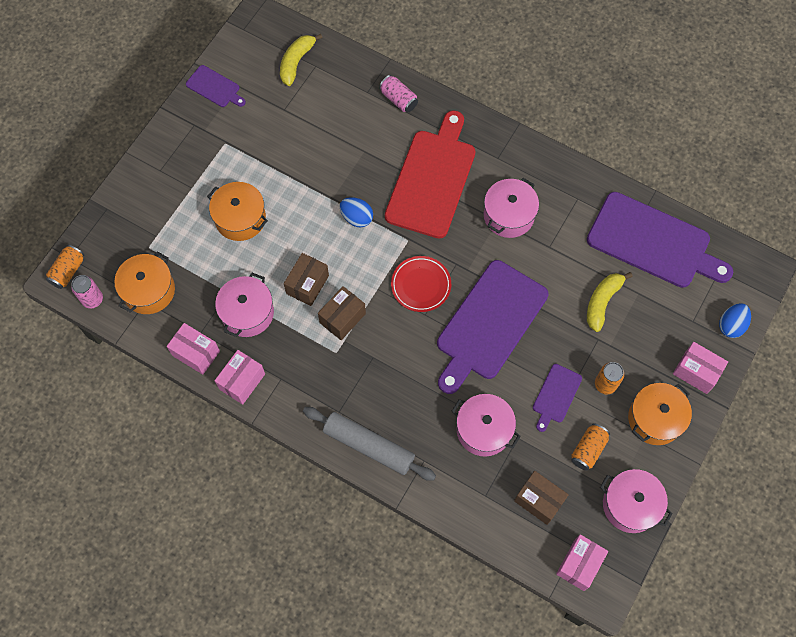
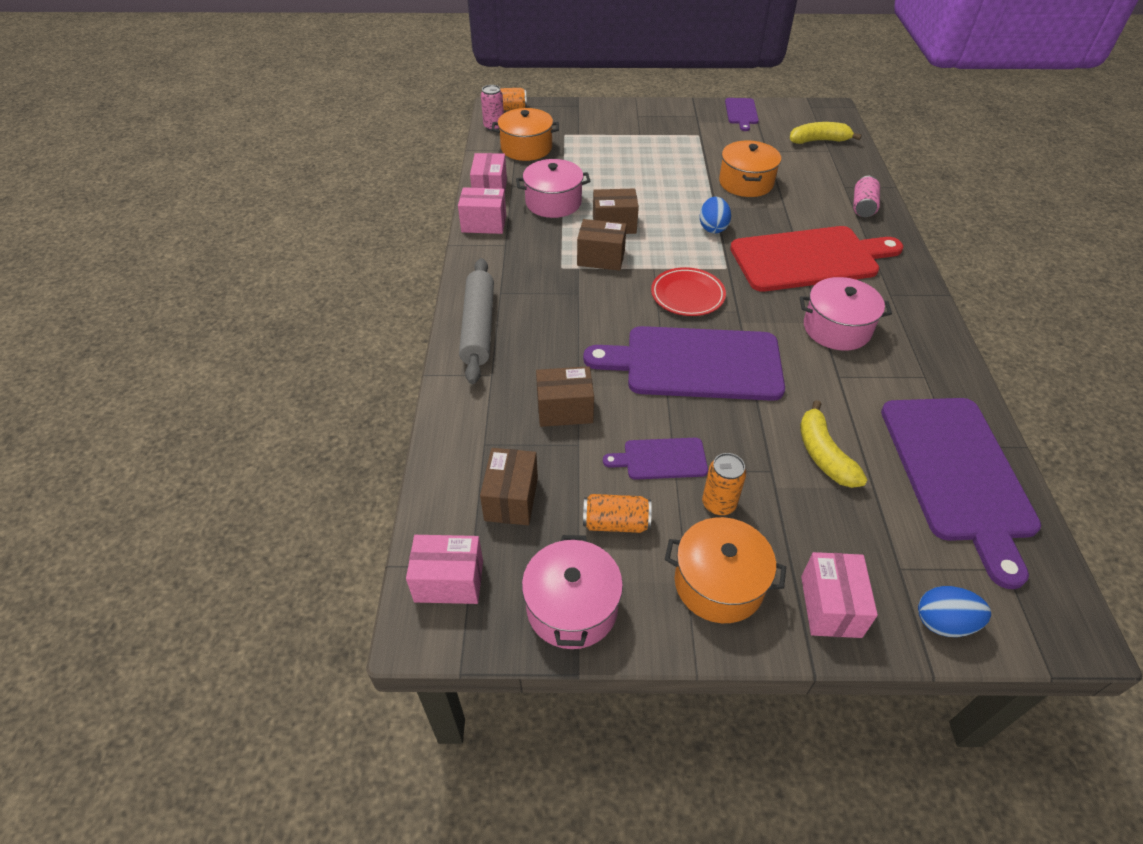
camera: 60 degrees right, 20 degrees down
orange pot [207,182,268,241] -> orange pot moved to [719,140,781,197]
pink pot [452,394,521,457] -> brown box [536,366,594,427]
yellow banana [587,272,633,332] -> yellow banana turned 105 degrees counterclockwise [800,400,867,488]

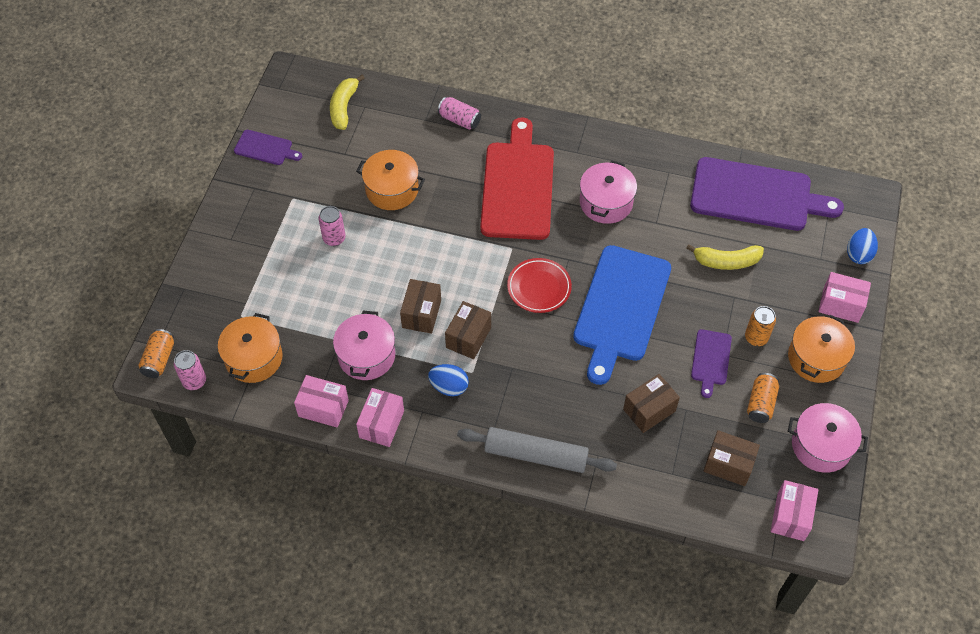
camera: 75 degrees left, 10 degrees up
brown box [536,366,594,427] -> brown box turned 45 degrees clockwise [623,374,680,433]
purple cutting board [583,326,785,401] -> blue cutting board [573,245,671,385]
blue egg [700,197,731,234] -> blue egg moved to [428,364,469,396]
none -> pink can [318,206,345,246]

